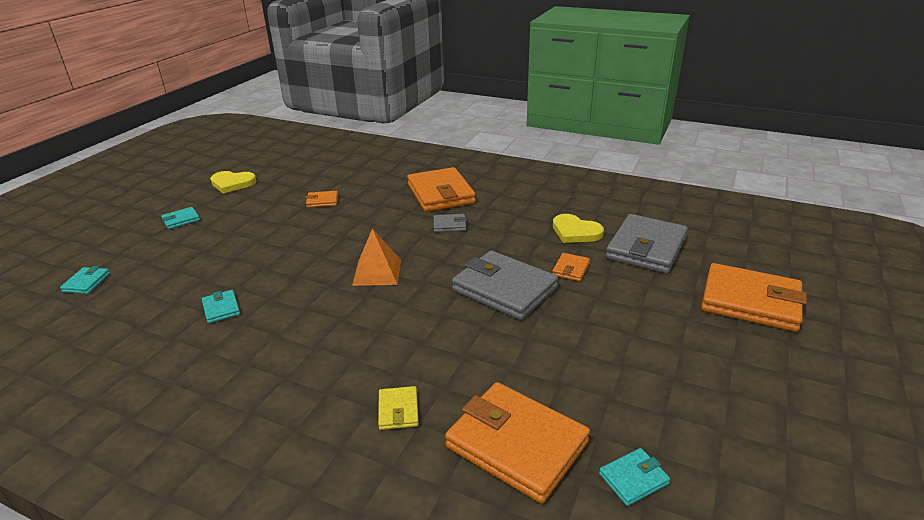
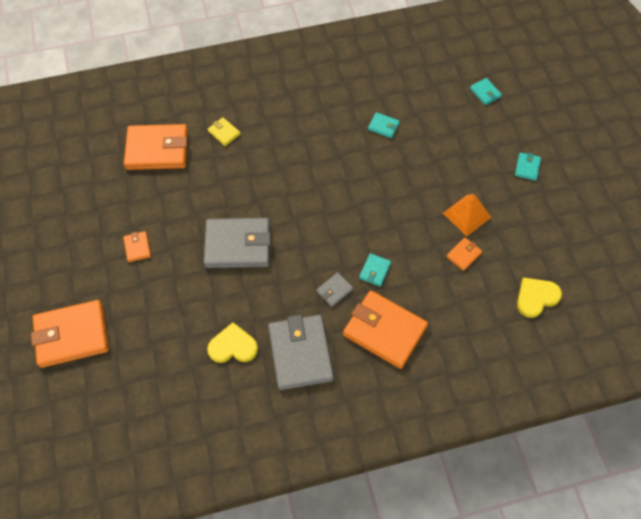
camera: 140 degrees right, 30 degrees up
yellow heart [210,171,256,193] -> yellow heart moved to [517,277,562,318]
orange pyramid [352,229,401,286] -> orange pyramid moved to [443,194,491,236]
orange wallet [552,253,590,281] -> orange wallet moved to [123,231,151,262]
turquoise wallet [599,448,670,506] -> turquoise wallet moved to [359,253,391,287]
grey wallet [606,214,688,273] -> grey wallet moved to [268,315,334,390]

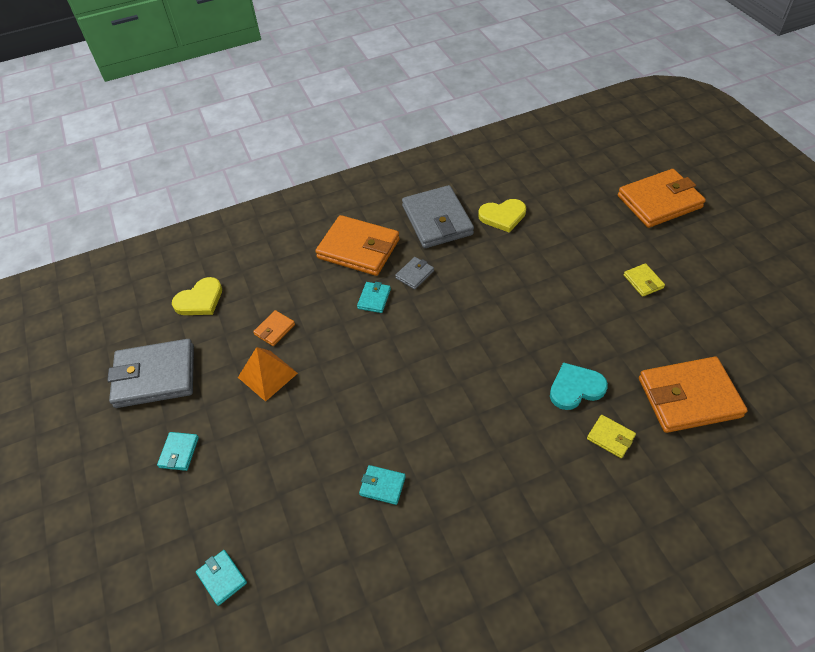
camera: 175 degrees right, 10 degrees down
orange wallet [123,231,151,262] -> yellow wallet [624,263,665,297]
grey wallet [203,218,271,268] -> grey wallet moved to [107,339,194,408]
none -> turquoise heart [550,362,608,410]

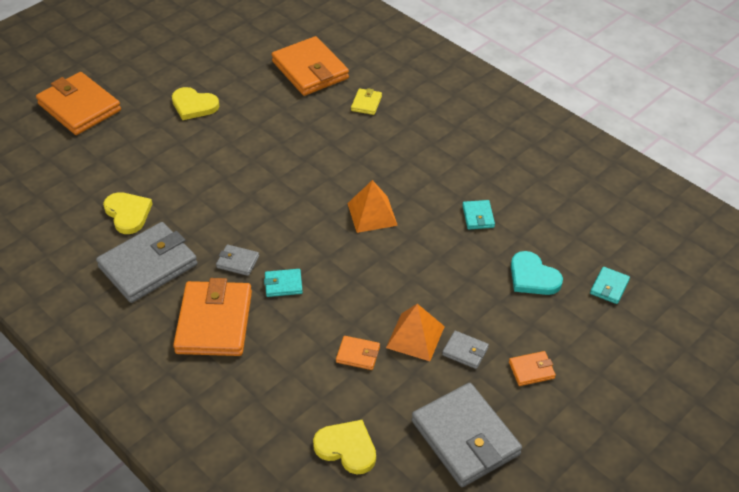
camera: 115 degrees left, 5 degrees down
turquoise wallet [157,432,199,471] -> orange wallet [509,351,556,386]
turquoise heart [550,362,608,410] -> turquoise heart moved to [511,251,563,295]
yellow wallet [624,263,665,297] -> yellow heart [172,87,220,120]
none -> orange pyramid [347,180,398,233]
none -> grey wallet [442,331,489,369]

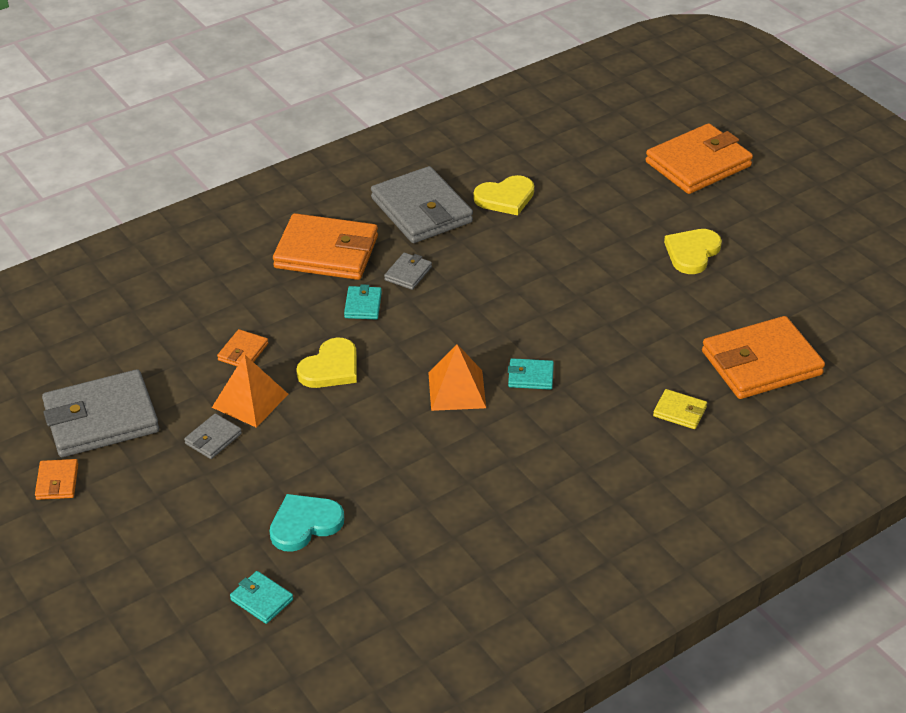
camera: 100 degrees right, 5 degrees down
yellow heart [313,420,376,474] -> yellow heart moved to [296,338,357,388]
turquoise wallet [462,200,495,230] -> turquoise wallet moved to [508,358,554,390]
orange wallet [509,351,556,386] -> orange wallet moved to [35,459,78,500]

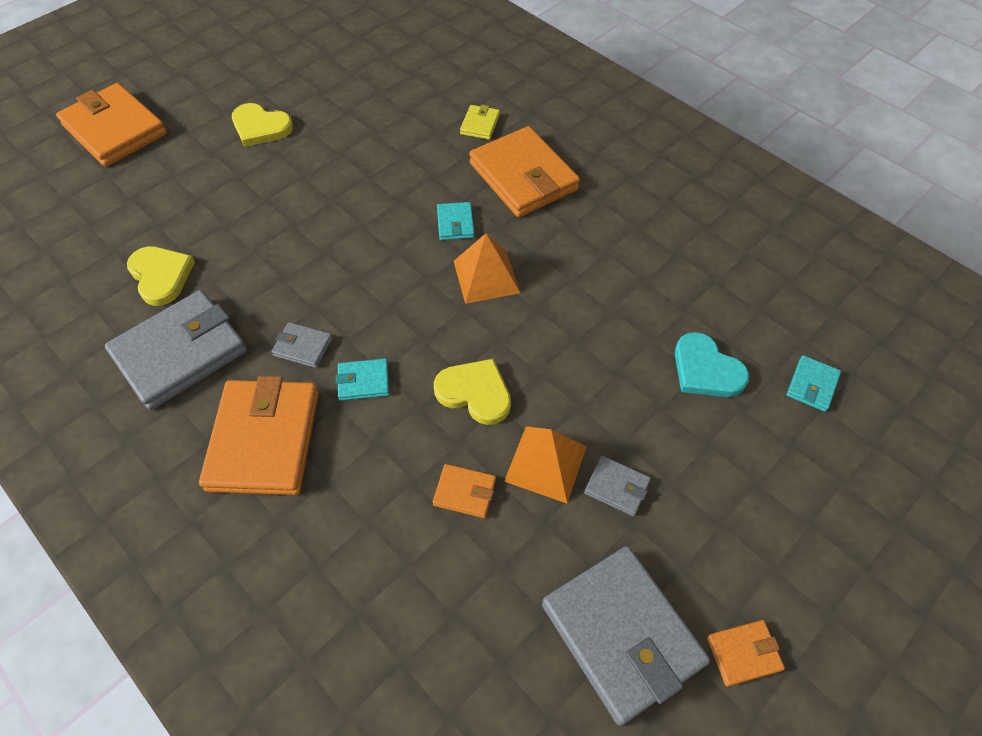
camera: 100 degrees left, 15 degrees up
orange wallet [702,316,825,399] -> orange wallet moved to [469,126,580,217]

